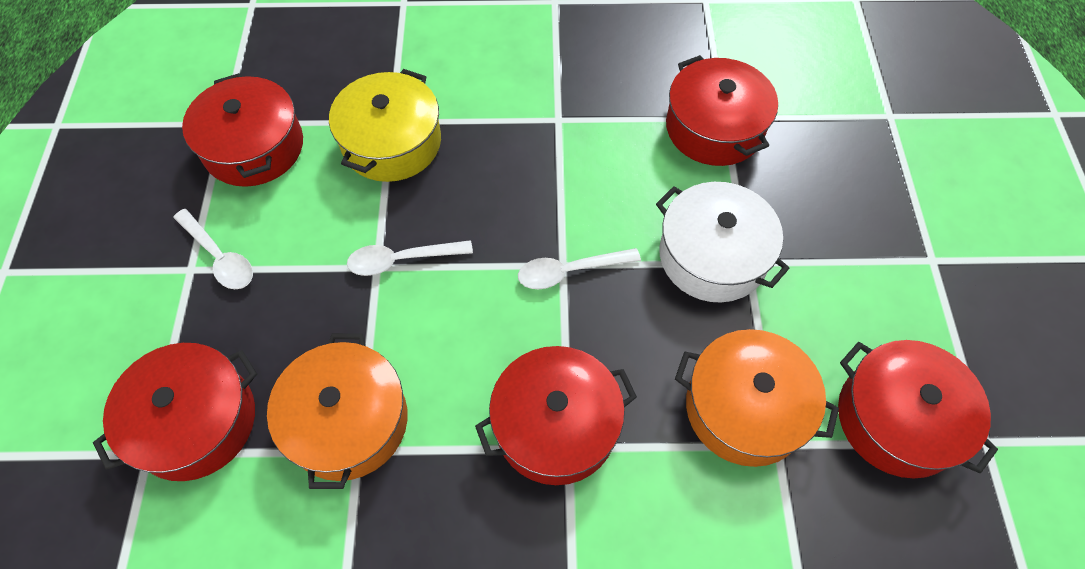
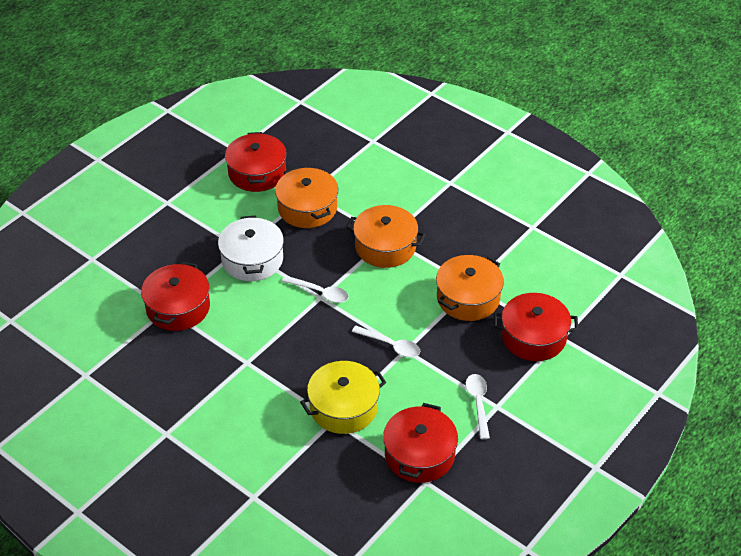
camera: 140 degrees left, 15 degrees down
red pot [475,346,637,485] -> orange pot [346,205,426,268]

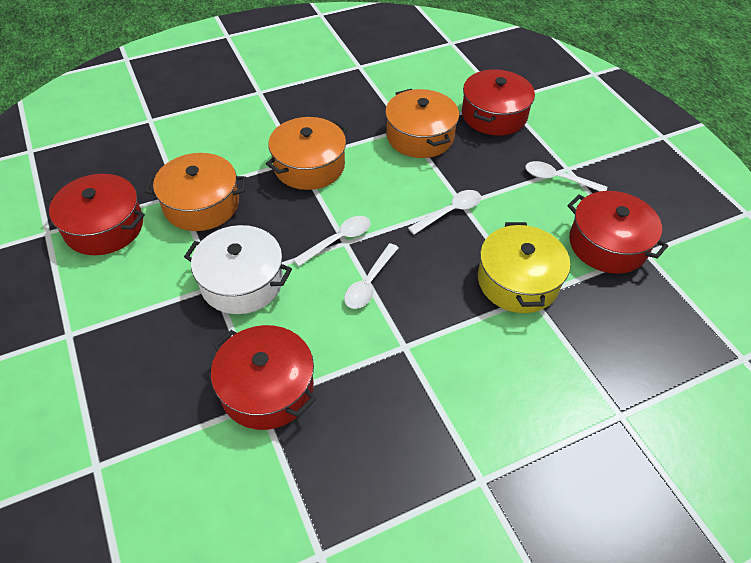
camera: 65 degrees left, 5 degrees up
none -> white spoon [344,243,399,309]

